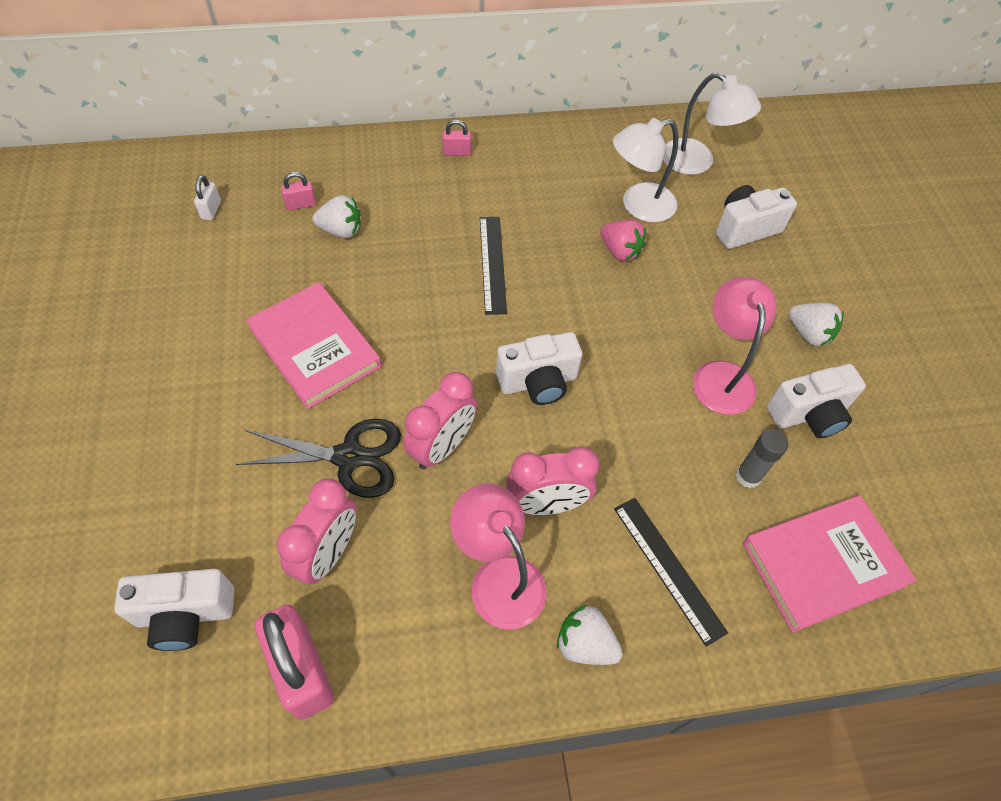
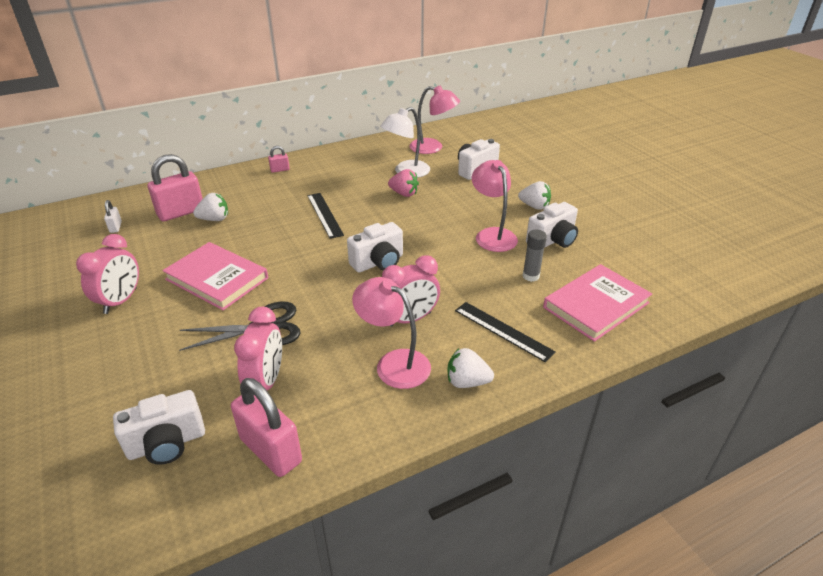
camera: 15 degrees left, 20 degrees down
pink padlock [281,172,316,210] -> pink padlock [148,154,203,221], size x2.15
pink clock [403,372,477,469] -> pink clock moved to [76,234,139,314]
white lamp [663,72,761,175] -> pink lamp [409,86,460,154]

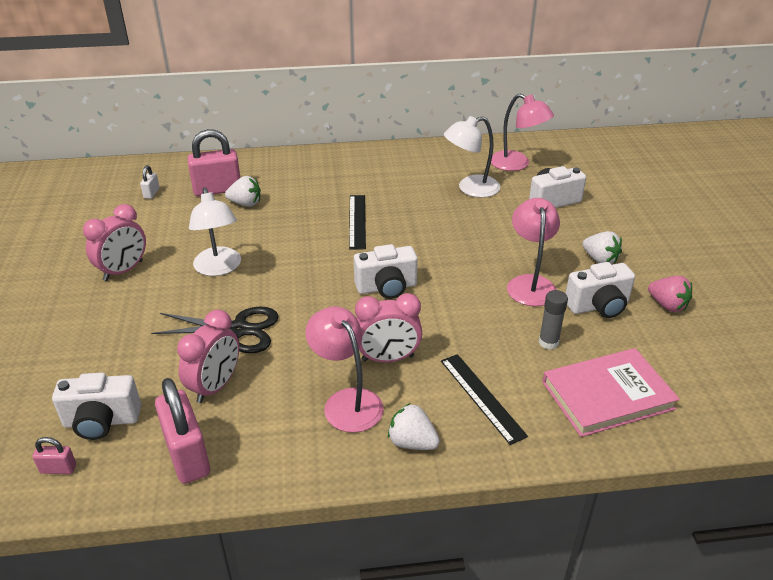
camera: 20 degrees right, 0 degrees up
pink book [162,242,268,310] -> white lamp [189,187,241,276]
pink padlock [268,146,290,173] -> pink padlock moved to [32,437,76,474]
pink strawberry [388,169,419,197] -> pink strawberry moved to [648,276,692,312]

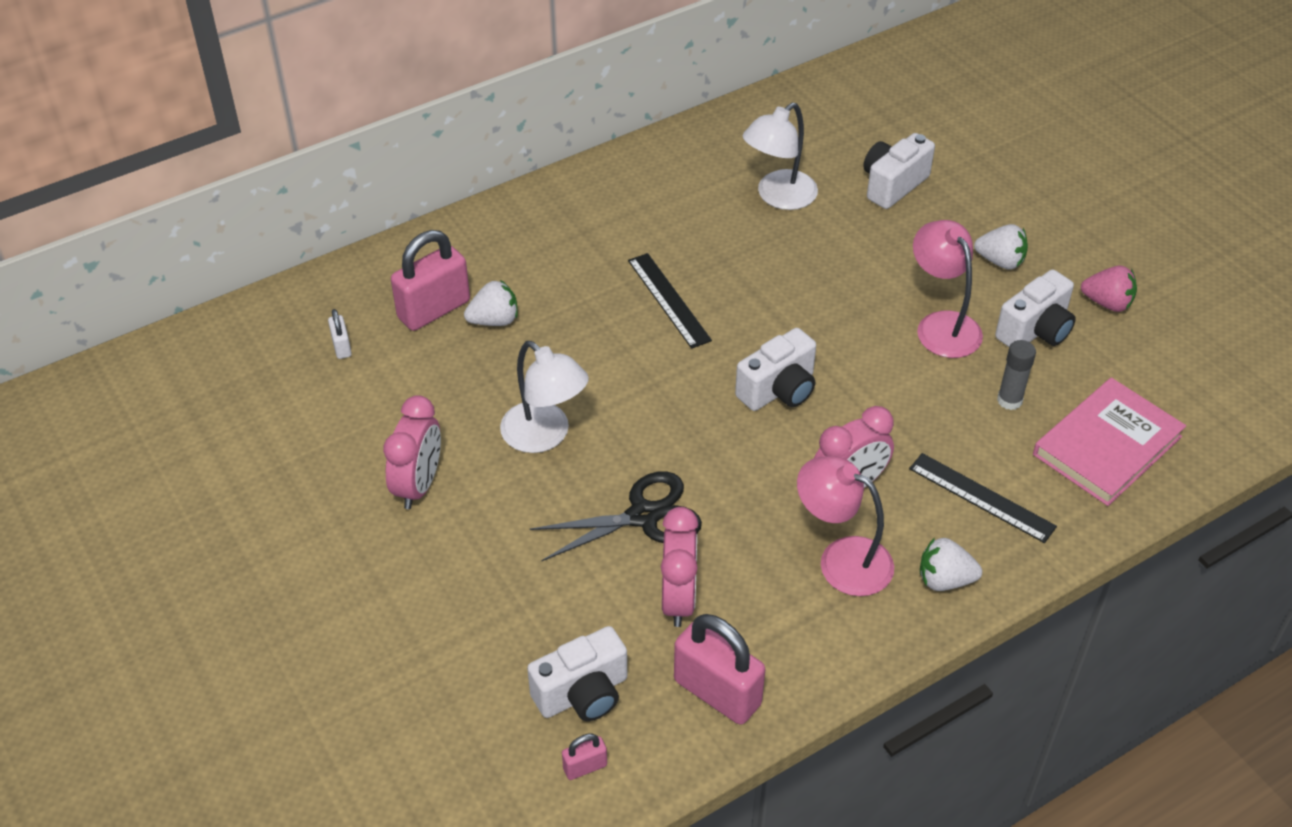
camera: 25 degrees left, 10 degrees up
pink lamp [491,94,554,171] -> none

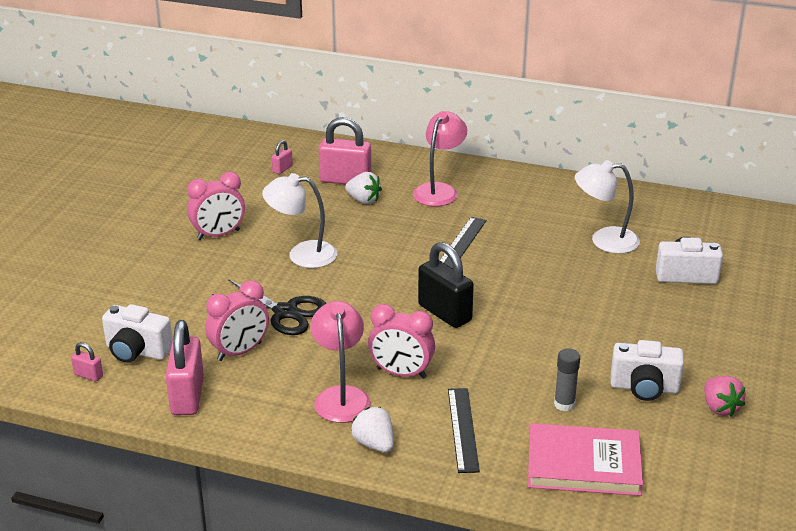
camera: 50 degrees right, 15 degrees down
white padlock [328,309,352,359] -> pink padlock [272,140,293,174]
white lamp [500,341,589,453] -> white lamp turned 90 degrees clockwise [262,173,337,268]
white camera [735,328,816,411] -> black padlock [418,242,474,328]
pink lamp [913,220,983,358] -> pink lamp moved to [413,111,467,206]
white strawberry [974,224,1028,270] -> none

